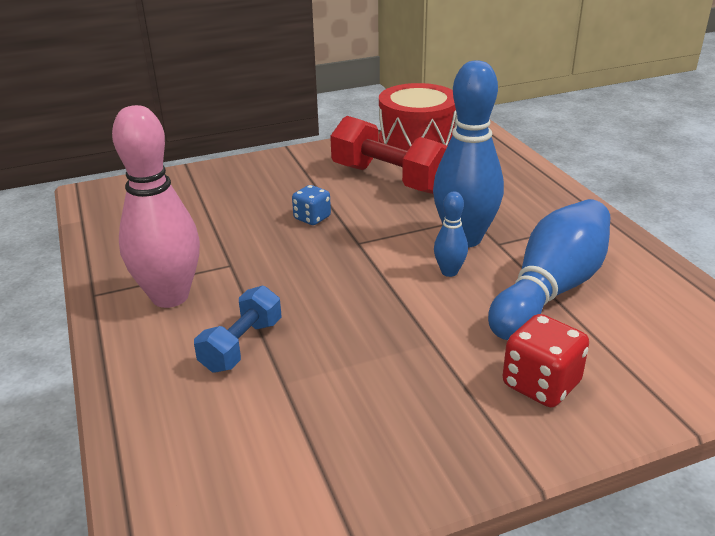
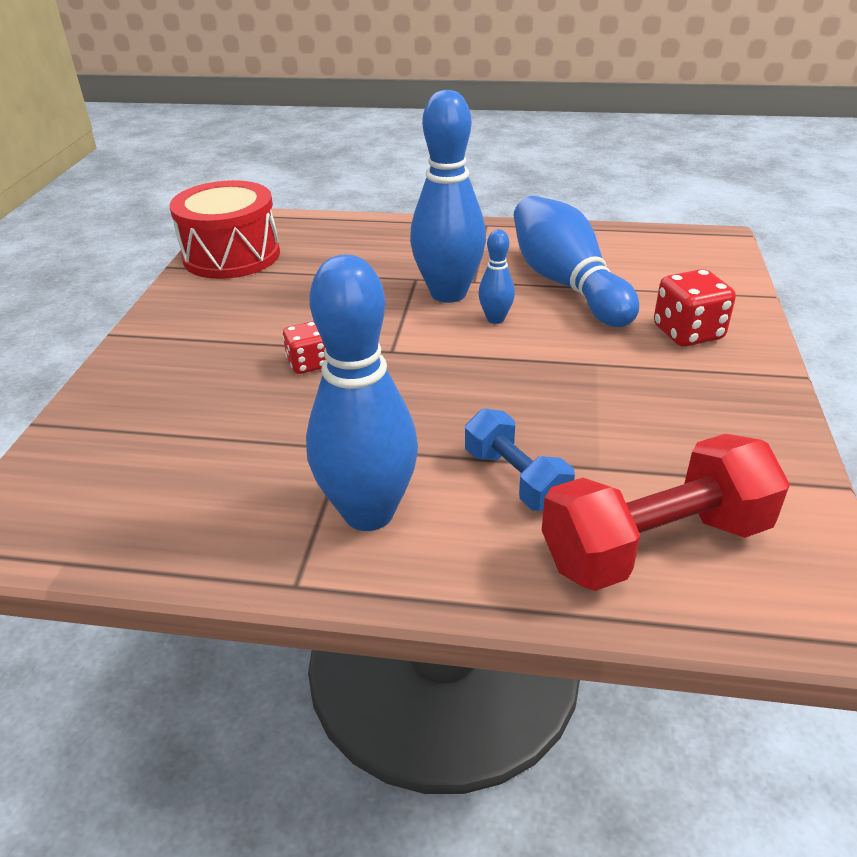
camera: 60 degrees left, 5 degrees up
pink bowling pin [112,105,200,308] -> blue bowling pin [306,255,418,531]
blue dice [292,185,331,225] -> red dice [282,321,325,374]
red dumbbell [330,116,447,194] -> red dumbbell moved to [542,434,790,591]

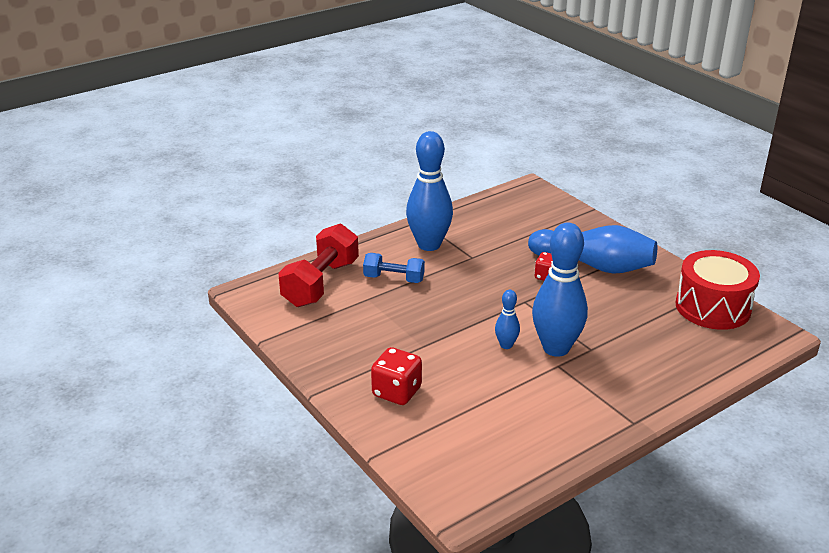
camera: 135 degrees right, 5 degrees down
blue bowling pin [513,196,639,327] -> blue bowling pin moved to [528,225,657,274]

